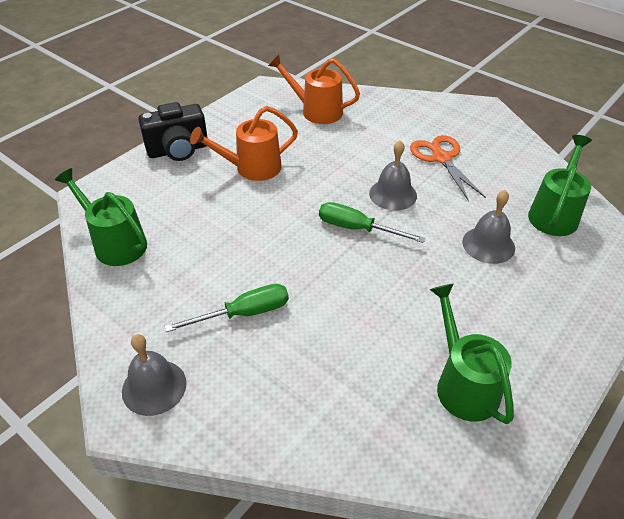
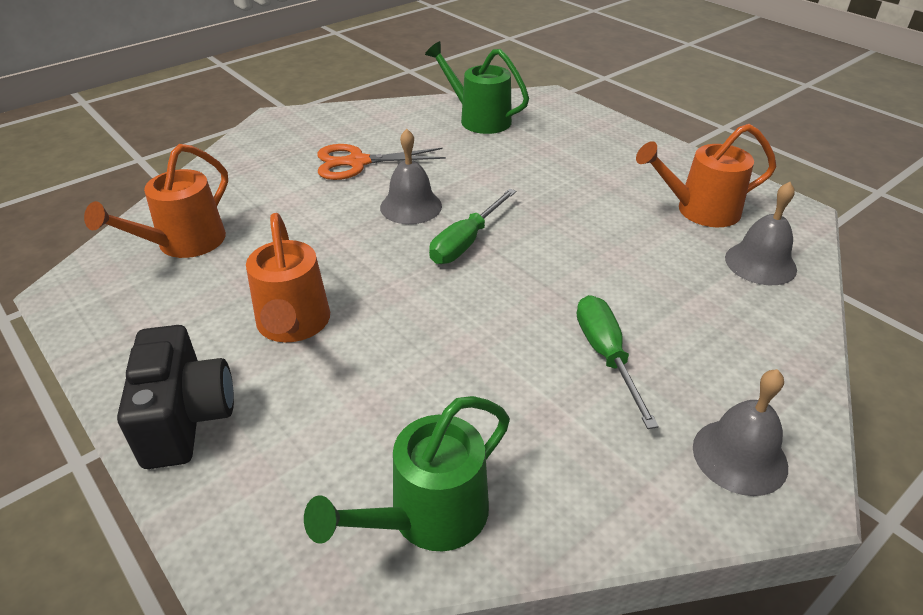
camera: 80 degrees left, 5 degrees down
green watering can [430,283,514,424] -> orange watering can [636,124,776,227]
grey bell [462,190,515,264] -> grey bell moved to [725,182,797,285]

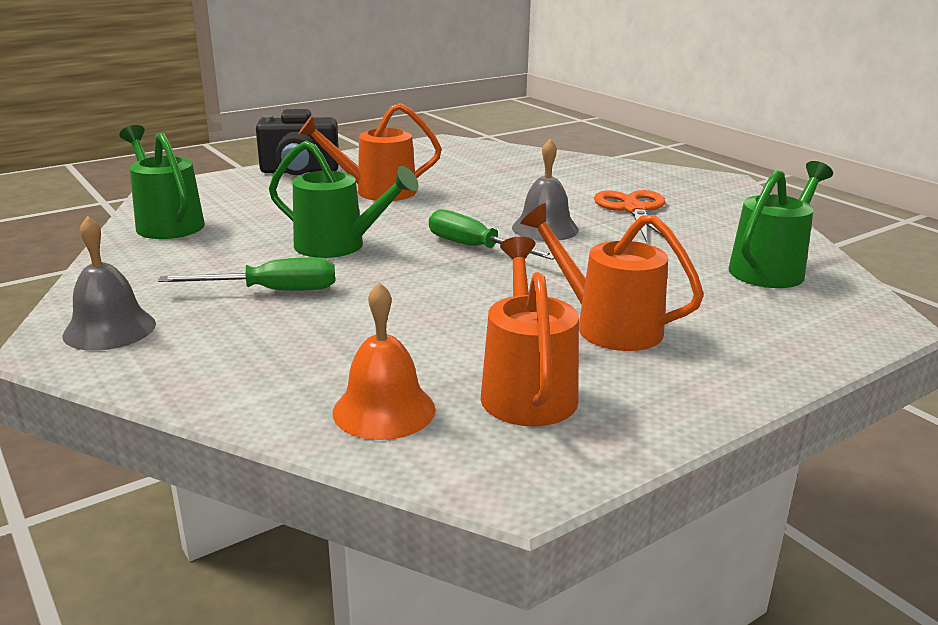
camera: 95 degrees right, 15 degrees down
orange watering can [84,144,228,258] -> orange watering can moved to [520,203,704,351]
grey bell [725,182,797,285] -> orange bell [333,282,435,440]
none -> green watering can [269,141,419,258]

